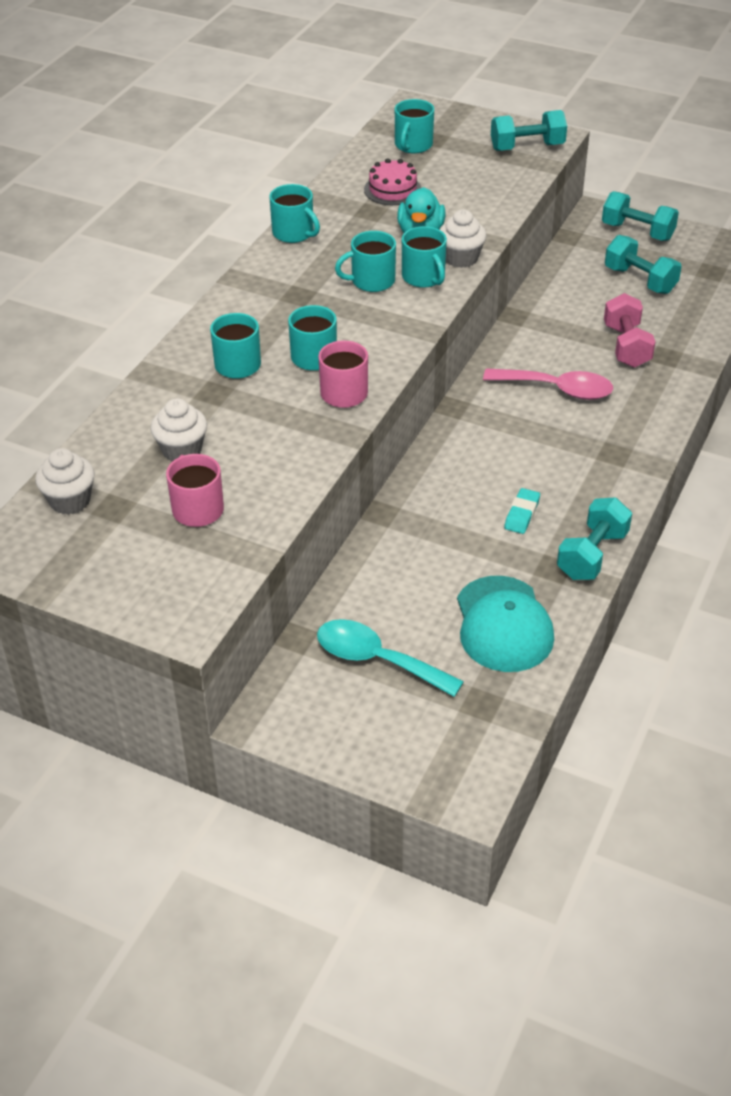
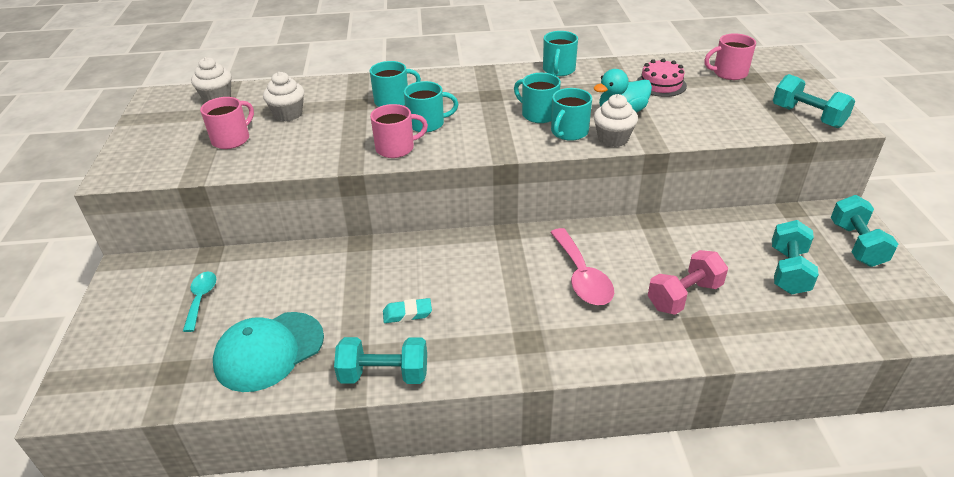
camera: 60 degrees right, 5 degrees down
turquoise spoon [317,619,464,697] -> turquoise spoon [183,272,216,332], size x0.63
turquoise mug [395,99,434,153] -> pink mug [704,33,756,80]

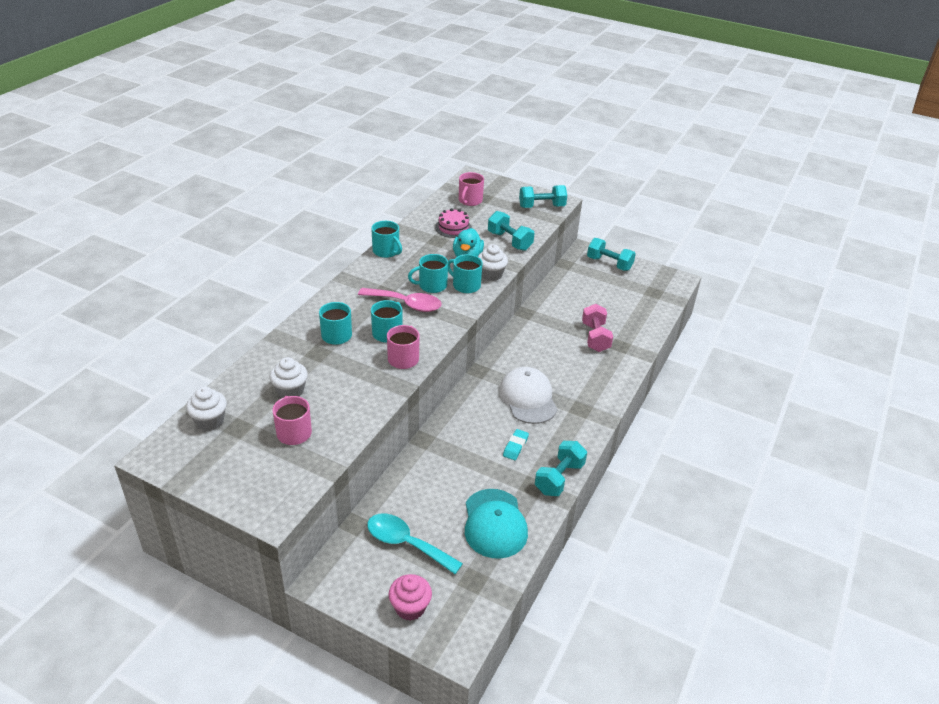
camera: 60 degrees left, 0 degrees up
turquoise spoon [183,272,216,332] -> turquoise spoon [367,513,463,574], size x1.60
pink spoon [550,228,614,305] -> pink spoon moved to [358,288,442,312]
turquoise mug [551,88,592,141] -> turquoise mug turned 150 degrees clockwise [448,254,483,293]
turquoise dumbbell [772,220,819,294] -> turquoise dumbbell moved to [488,211,534,251]
none -> pink cupcake [389,574,432,621]
none -> white cap [499,367,558,424]

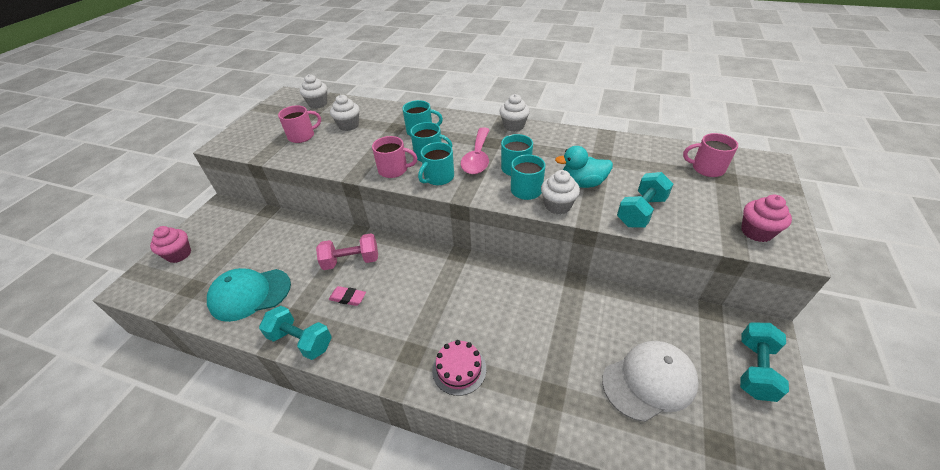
camera: 85 degrees right, 5 degrees up
turquoise spoon [367,513,463,574] -> none
turquoise mug [371,221,402,258] -> turquoise mug moved to [418,142,454,185]
pink cake [435,208,472,238] -> pink cake moved to [432,340,486,396]
white cap [499,367,558,424] -> white cap moved to [602,341,699,422]
turquoise eraser [503,429,529,460] -> pink eraser [329,286,366,306]
turquoise dumbbell [519,185,567,208] -> pink cupcake [741,195,792,242]
pink dumbbell [582,304,613,352] -> pink dumbbell moved to [316,233,378,270]
none -> white cupcake [499,94,530,132]

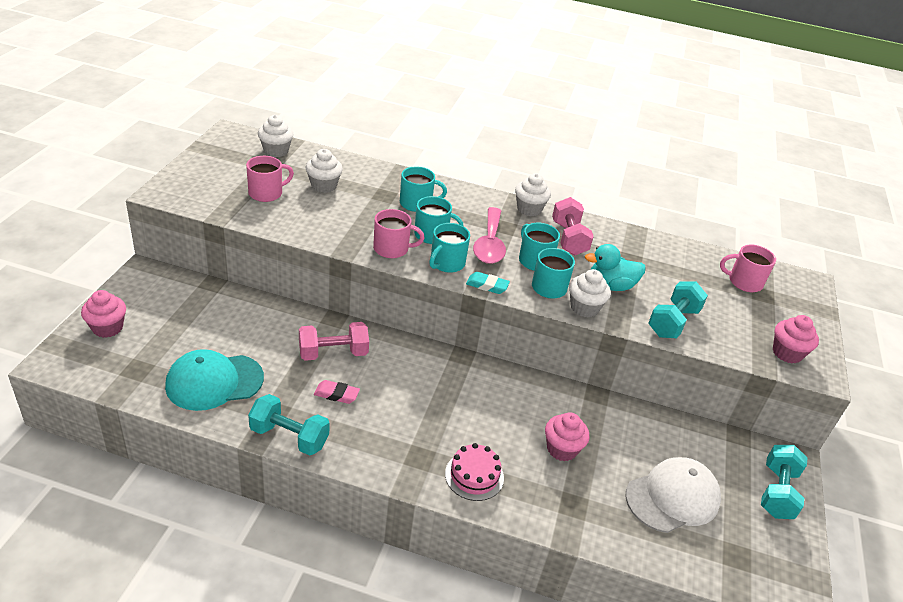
camera: 10 degrees left, 5 degrees down
none -> turquoise eraser [466,272,510,294]
none -> pink cupcake [545,412,589,461]
none -> pink dumbbell [552,197,594,256]

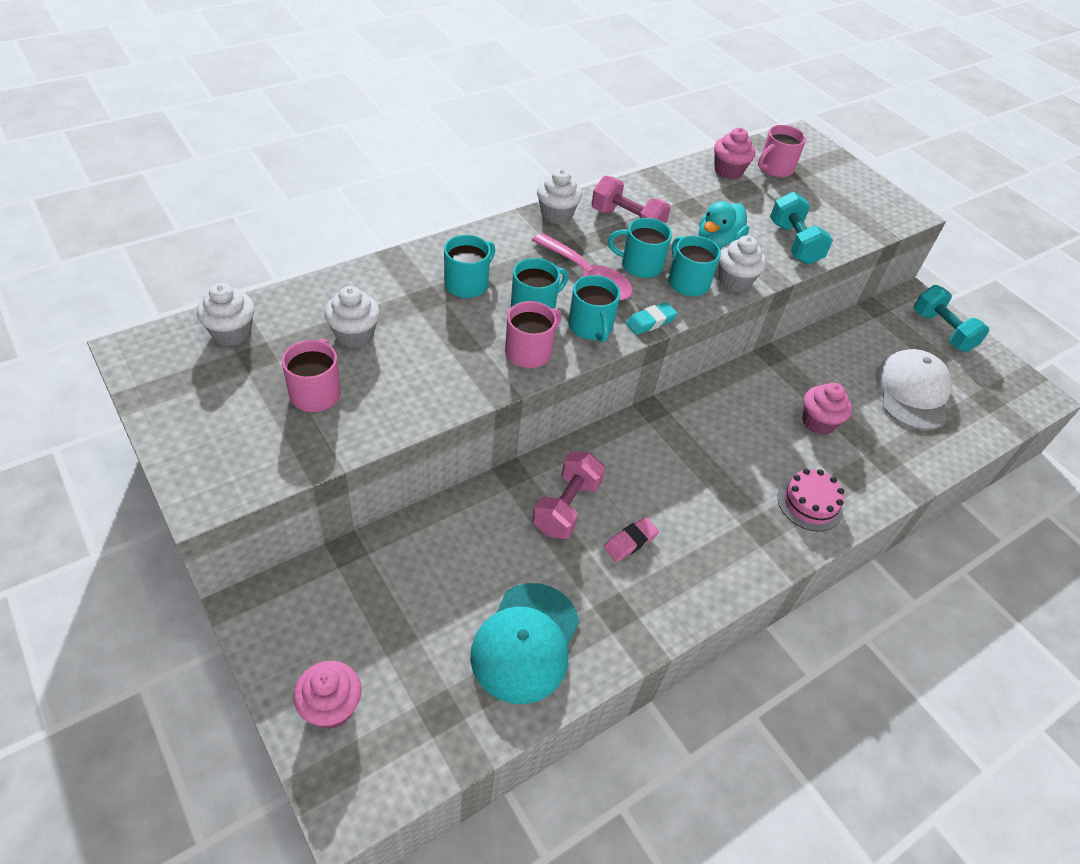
camera: 50 degrees left, 10 degrees up
turquoise dumbbell [248,394,330,456] -> none
pink cupcake [773,315,819,363] -> pink cupcake moved to [714,128,755,179]

